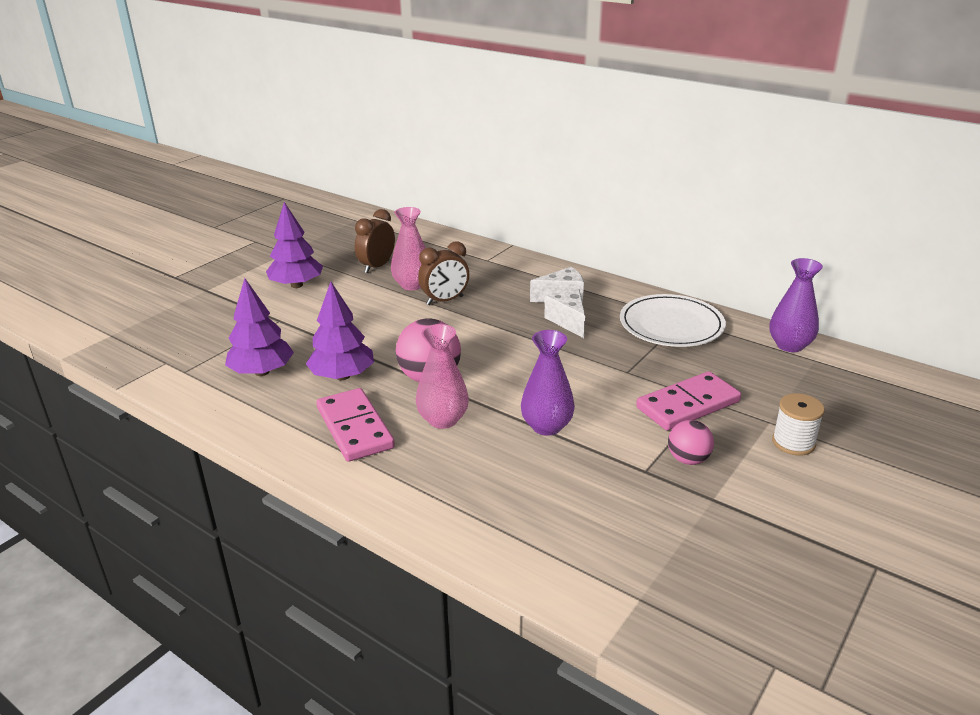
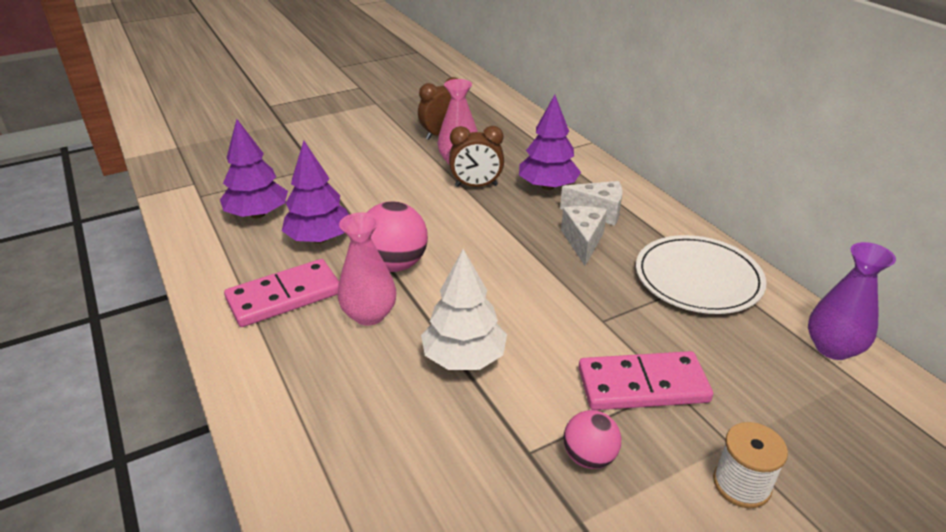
camera: 25 degrees right, 5 degrees up
purple tree [266,202,323,288] -> purple tree moved to [519,95,581,190]
pink domino [317,388,395,462] -> pink domino turned 60 degrees clockwise [224,259,339,327]
purple vase [521,330,575,436] -> white tree [421,249,507,370]

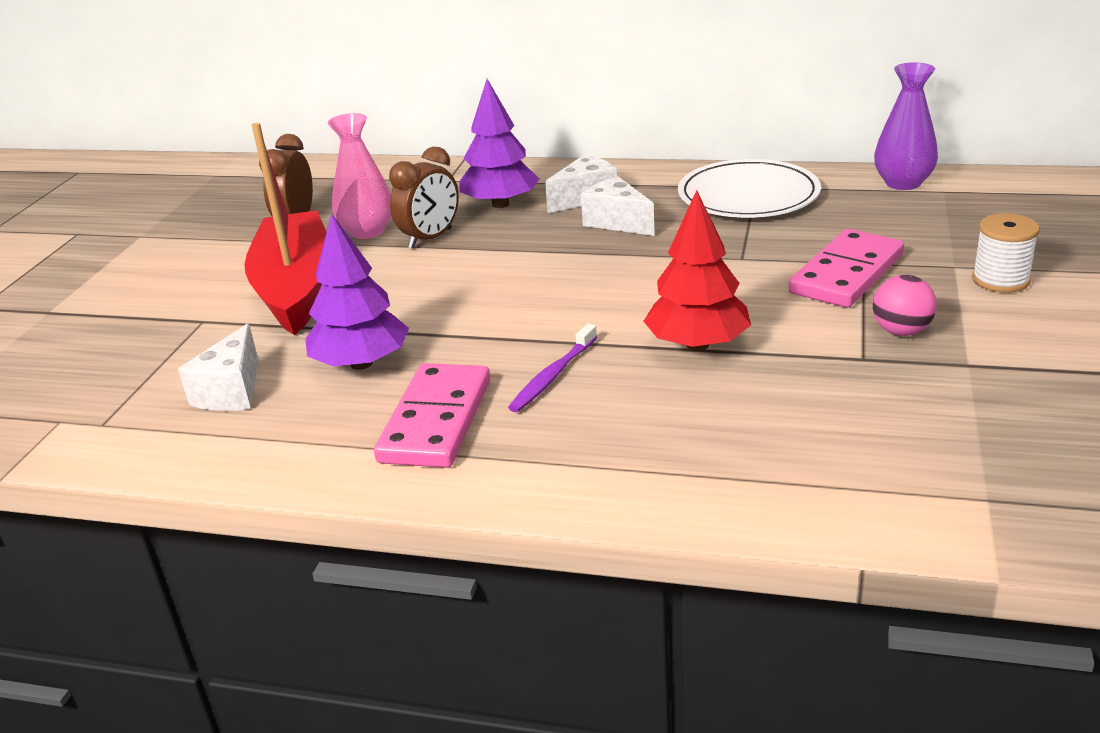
camera: 45 degrees left, 5 degrees down
purple tree [220,119,288,218] -> white cheese [178,323,258,411]
pink vase [338,212,396,326] -> purple toothbrush [508,323,597,412]
pink ball [366,201,428,272] -> none
white tree [421,249,507,370] -> red tree [643,190,751,351]
none -> red boat [244,123,326,335]

